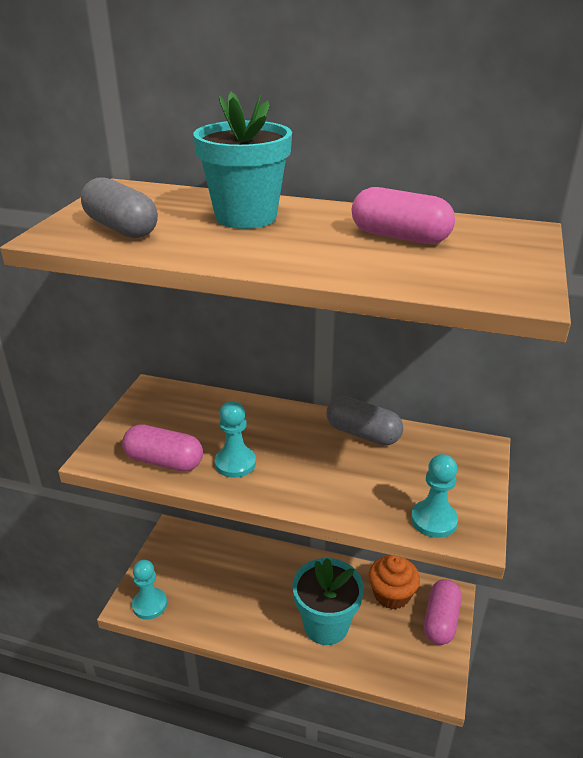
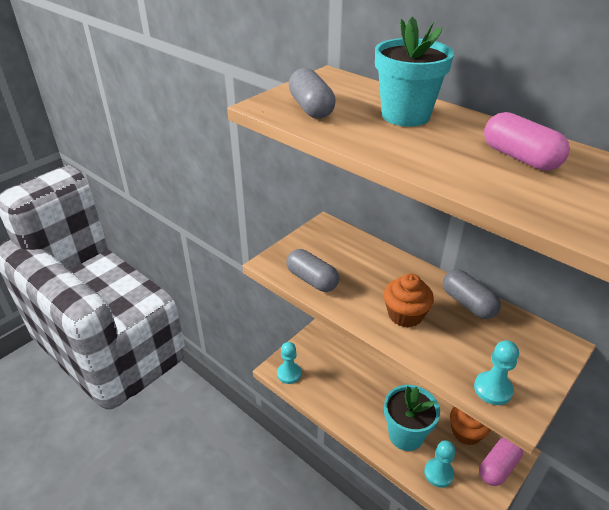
camera: 25 degrees right, 5 degrees up
pink capsule [122,424,203,472] -> grey capsule [286,249,339,292]
turquoise pawn [215,401,256,478] -> turquoise pawn moved to [424,440,455,488]
none -> orange cupcake [384,274,434,327]

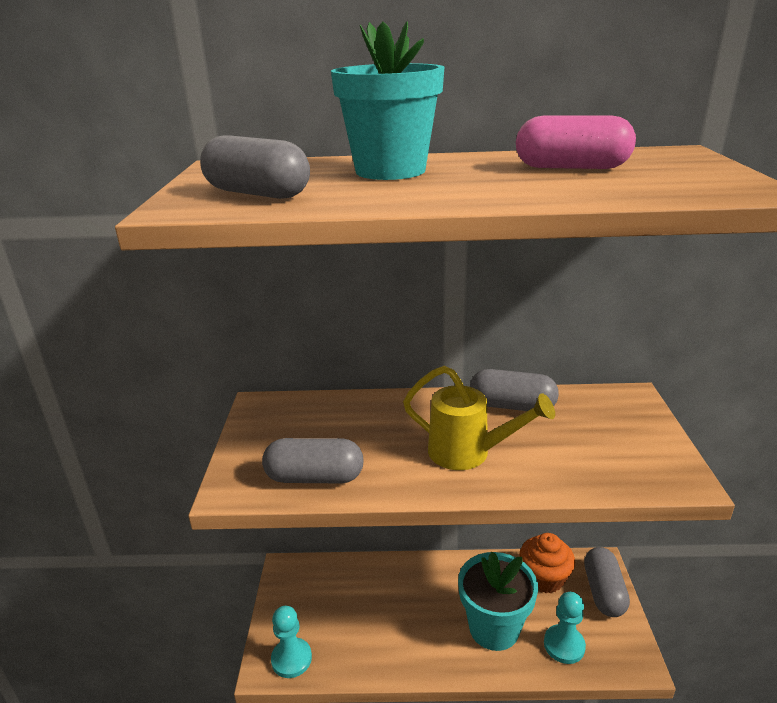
camera: 40 degrees left, 10 degrees down
orange cupcake [384,274,434,327] -> yellow watering can [403,366,555,470]
turquoise pawn [474,340,519,405] -> none
pink capsule [479,437,523,486] -> grey capsule [584,547,630,617]

